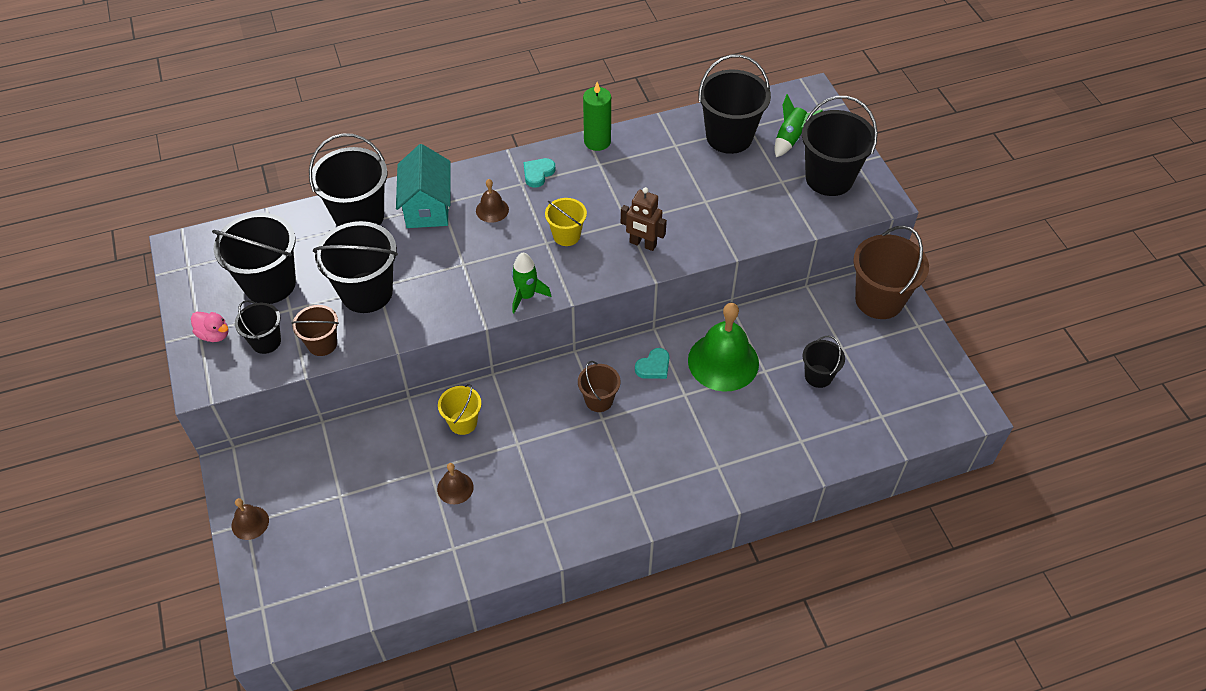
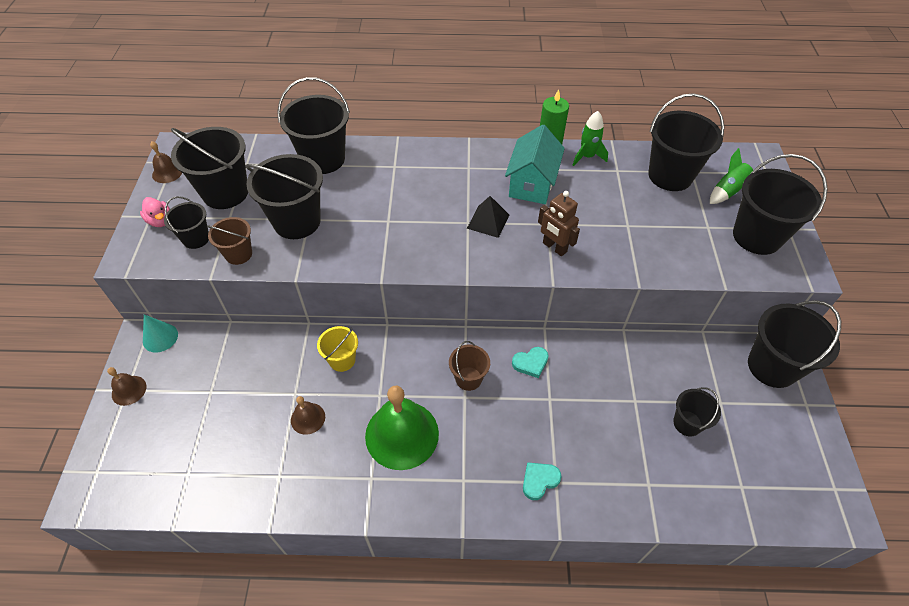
camera: 20 degrees right, 0 degrees up
turquoise house [396,144,451,228] -> turquoise house moved to [505,124,565,204]
brown bell [476,179,509,223] -> brown bell moved to [150,141,182,183]
green rocket [512,253,551,313] -> green rocket moved to [573,111,608,166]
turquoise heart [523,158,555,188] -> turquoise heart moved to [523,462,562,500]
yellow bucket [545,198,587,246] -> black pyramid [467,196,509,238]
green bell [688,303,759,392] -> green bell moved to [365,386,439,470]
brown bucket [853,226,929,319] -> black bucket [748,300,841,388]
none -> turquoise cone [143,314,178,353]

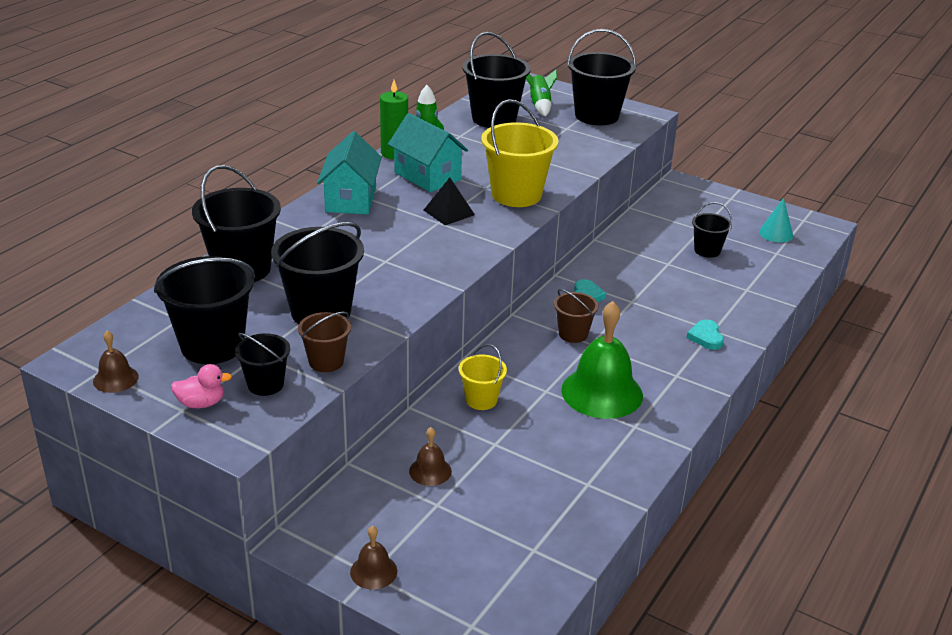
camera: 60 degrees left, 20 degrees down
turquoise cone [143,314,178,353] -> turquoise cone moved to [759,198,793,243]
brown bell [291,396,325,435] -> brown bell moved to [409,427,452,486]
brown robot [538,191,580,256] -> yellow bucket [481,99,558,207]
black bucket [748,300,841,388] -> none
none -> turquoise house [317,131,382,215]

